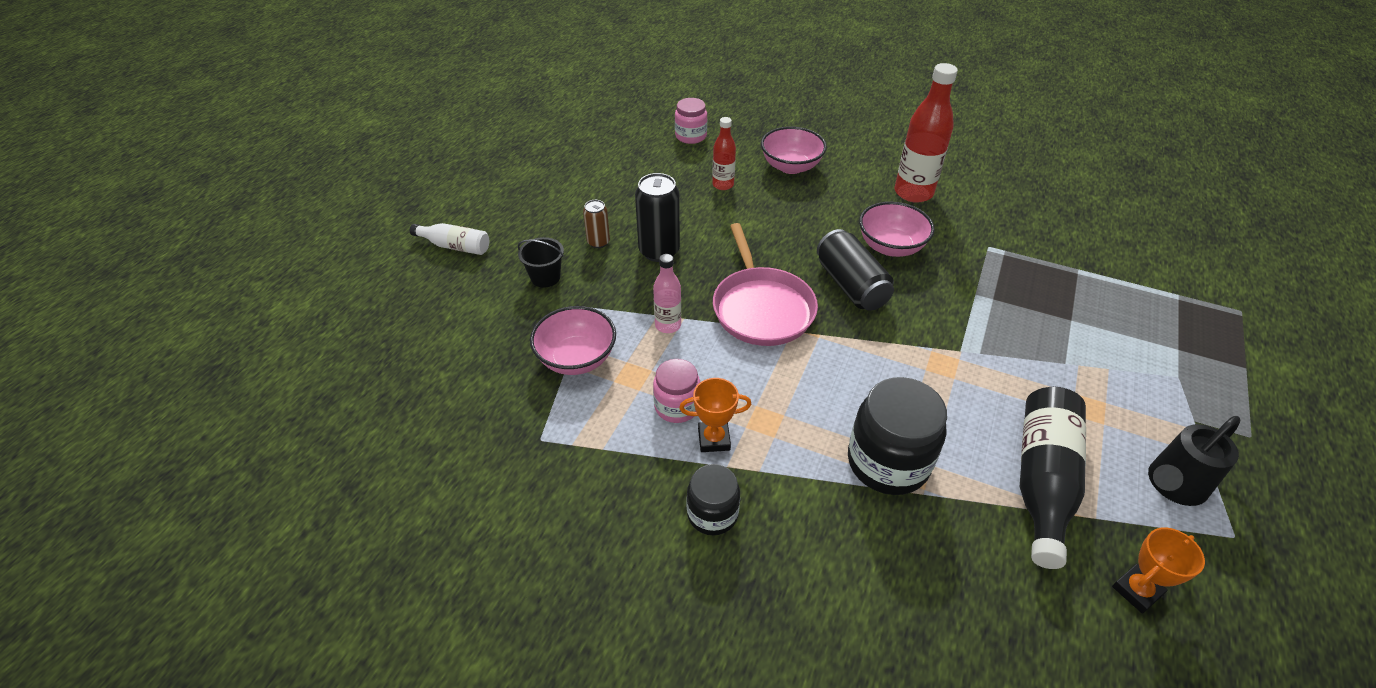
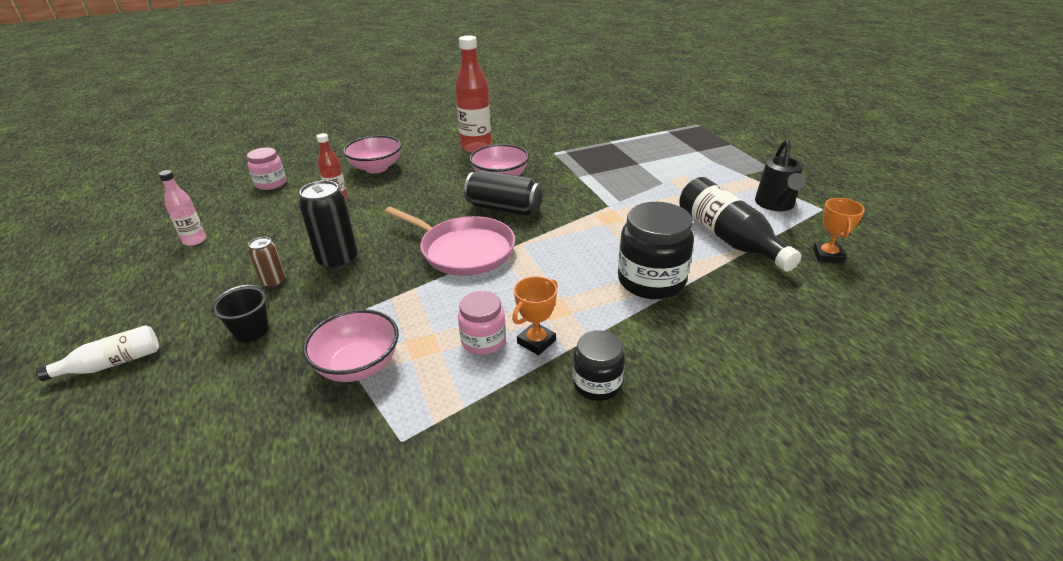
camera: 45 degrees left, 10 degrees down
pink bottle [653,254,681,333] -> pink bottle moved to [159,170,206,246]

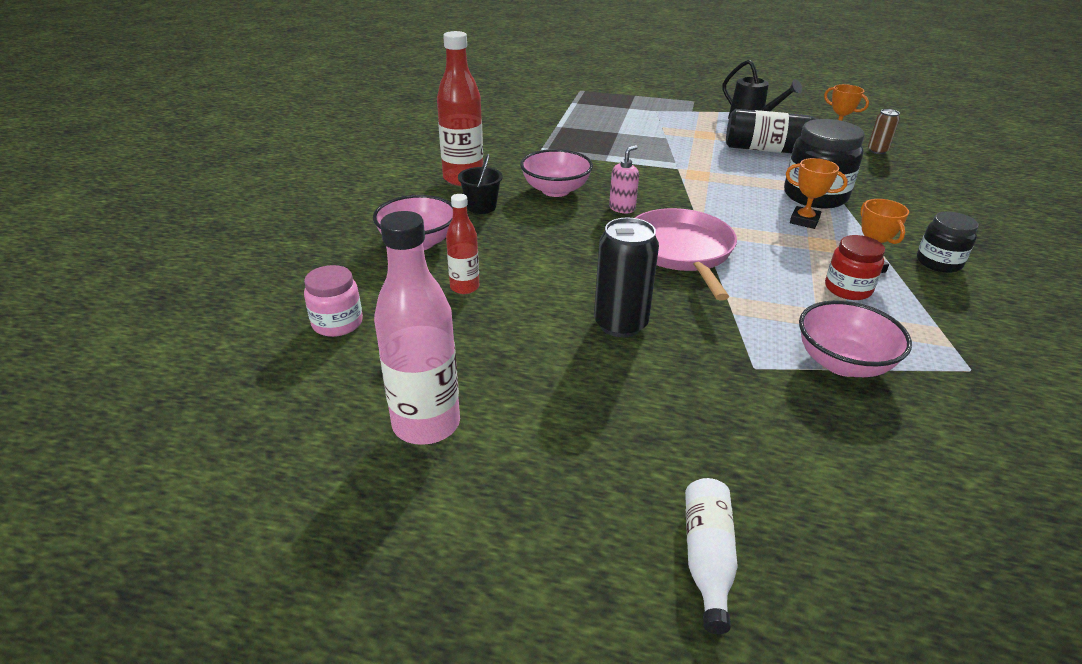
camera: 55 degrees left, 0 degrees up
pink bottle [159,170,206,246] -> pink bottle [374,211,460,445], size x1.79
black bucket [211,285,269,342] -> black bucket moved to [458,154,503,214]
brown can [248,237,286,288] -> brown can moved to [868,109,900,154]
pink pan [384,207,515,276] -> pink pan turned 75 degrees counterclockwise [635,208,737,300]
pink jar [458,291,506,355] -> red jar [825,235,885,300]
black can [464,170,543,216] -> pink soap dispenser [609,145,639,213]
none -> orange trophy [786,158,848,229]

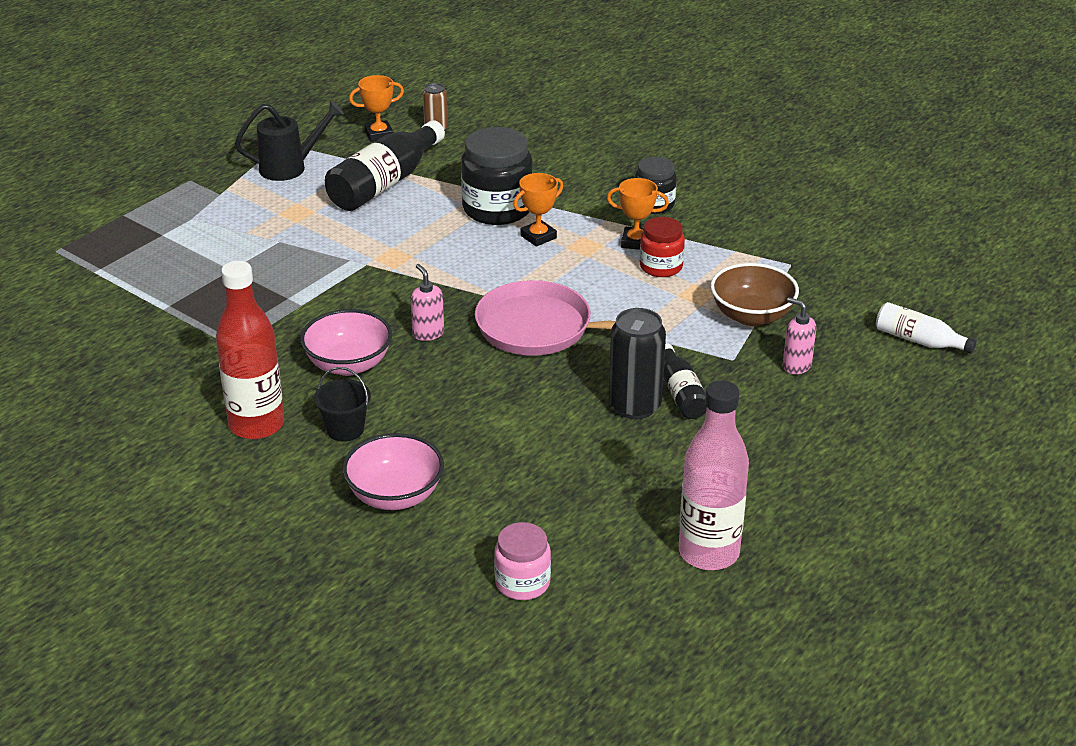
camera: 65 degrees left, 0 degrees up
red bottle [446,194,479,294] -> none
white bottle [685,478,738,634] -> white bottle moved to [876,302,977,354]
pink bowl [799,300,912,377] -> brown bowl [711,263,799,326]
none -> black bottle [663,343,707,419]
none -> pink soap dispenser [783,297,816,374]

